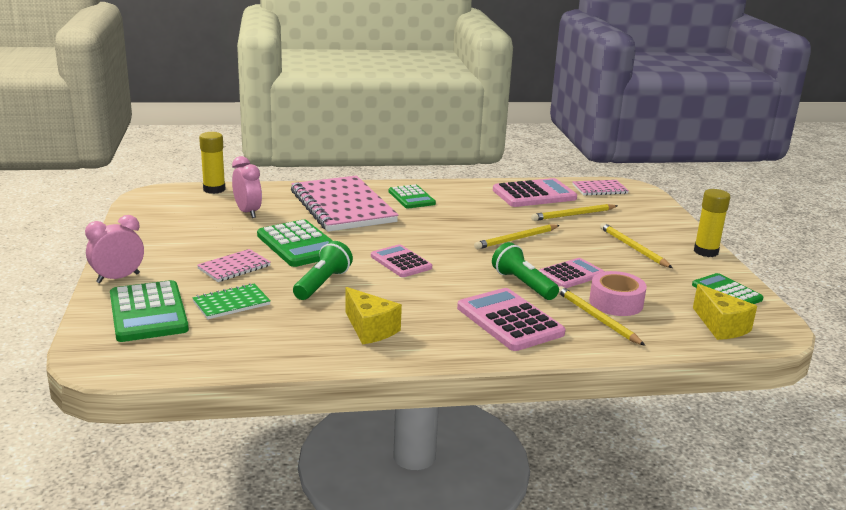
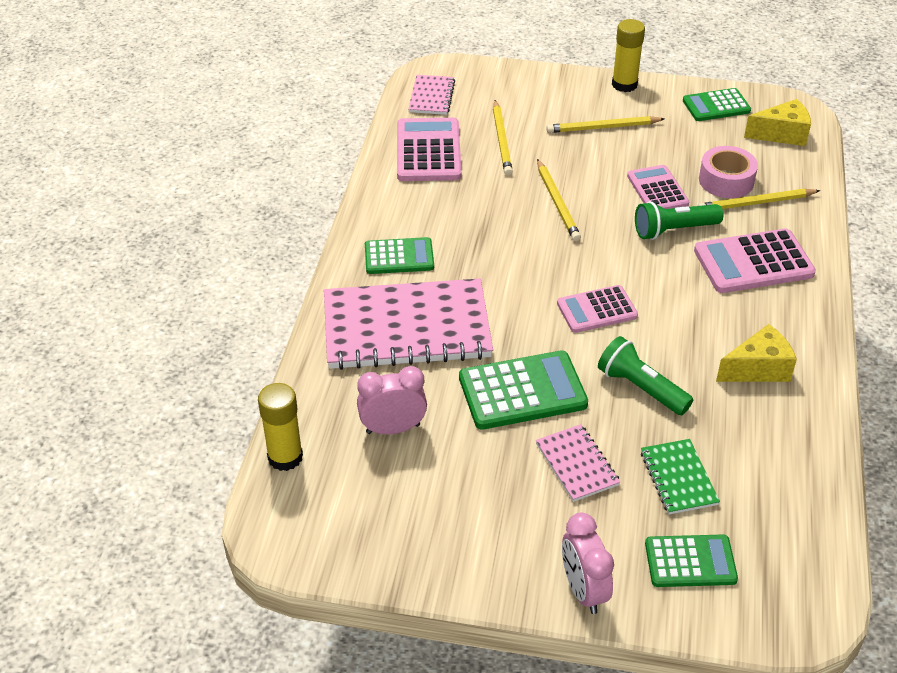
camera: 70 degrees left, 20 degrees up
green calculator [110,280,189,342] -> green calculator [645,535,738,587], size x0.65

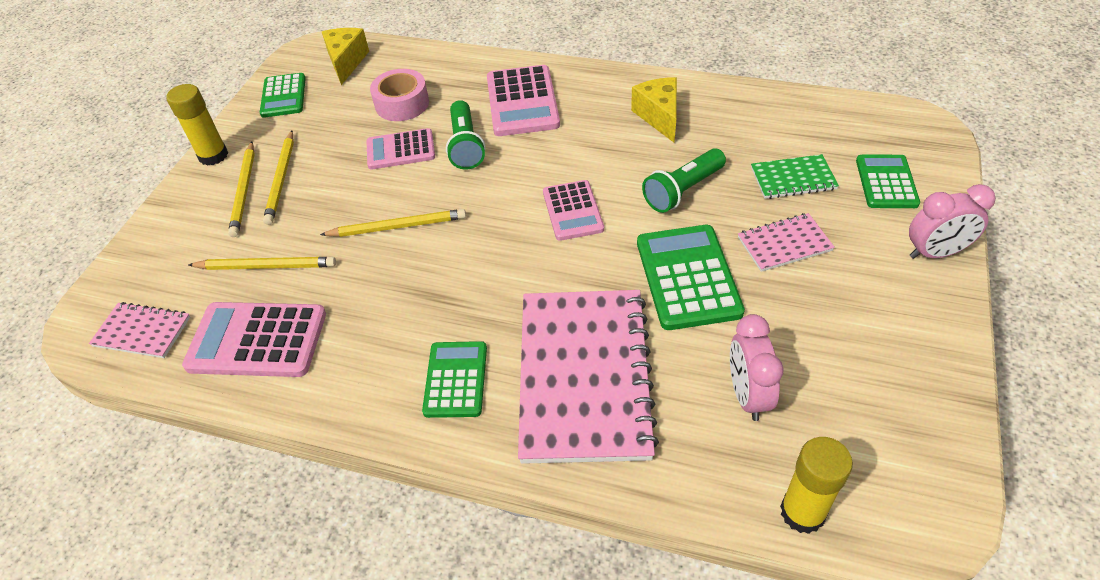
camera: 80 degrees left, 5 degrees up
yellow pencil [698,189,820,209] -> yellow pencil moved to [228,141,255,237]

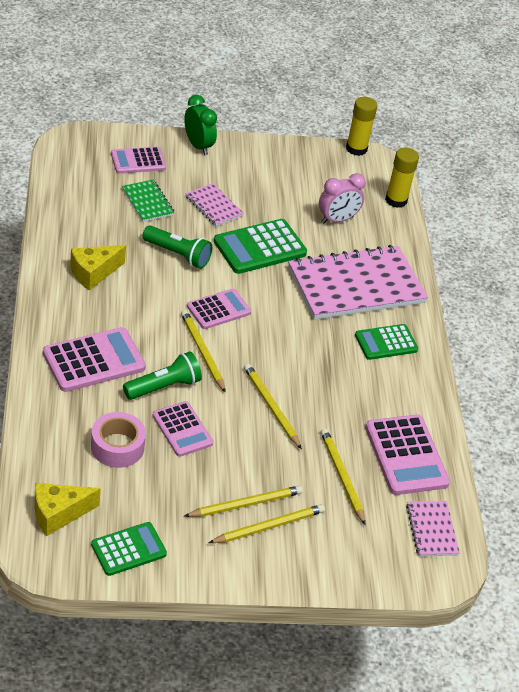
camera: 120 degrees left, 5 degrees down
yellow glue stick [166,84,228,166] -> yellow glue stick moved to [346,97,377,156]
green calculator [856,155,920,208] -> pink calculator [111,147,166,174]
pink clock [909,184,996,259] -> green clock [184,95,217,155]
none -> yellow pencil [181,310,226,393]

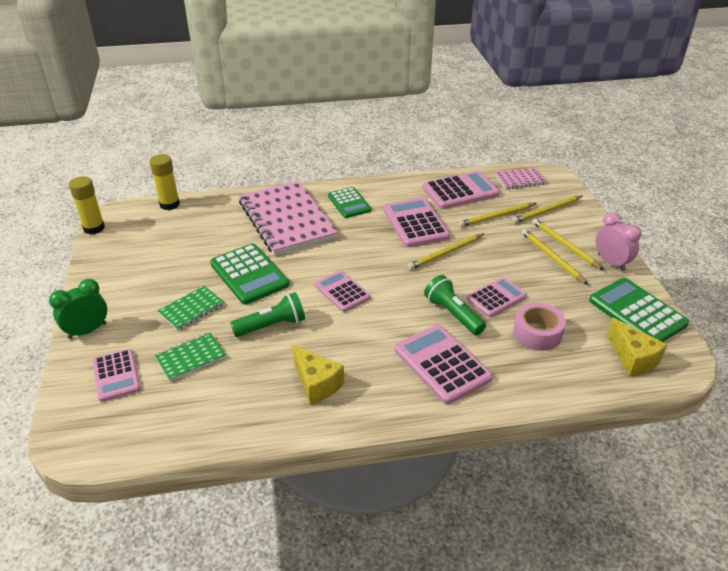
camera: 90 degrees left, 5 degrees down
green calculator [91,522,167,576] -> green calculator [589,278,689,342], size x1.53
green flashlight [142,225,212,269] -> green flashlight turned 45 degrees clockwise [230,292,305,337]
yellow pencil [181,310,226,393] -> yellow pencil moved to [512,195,582,224]
pink notebook [185,183,244,226] -> green notebook [157,286,224,331]
pink clock [319,173,366,223] -> pink clock moved to [596,212,641,272]
none -> pink calculator [383,197,450,247]

